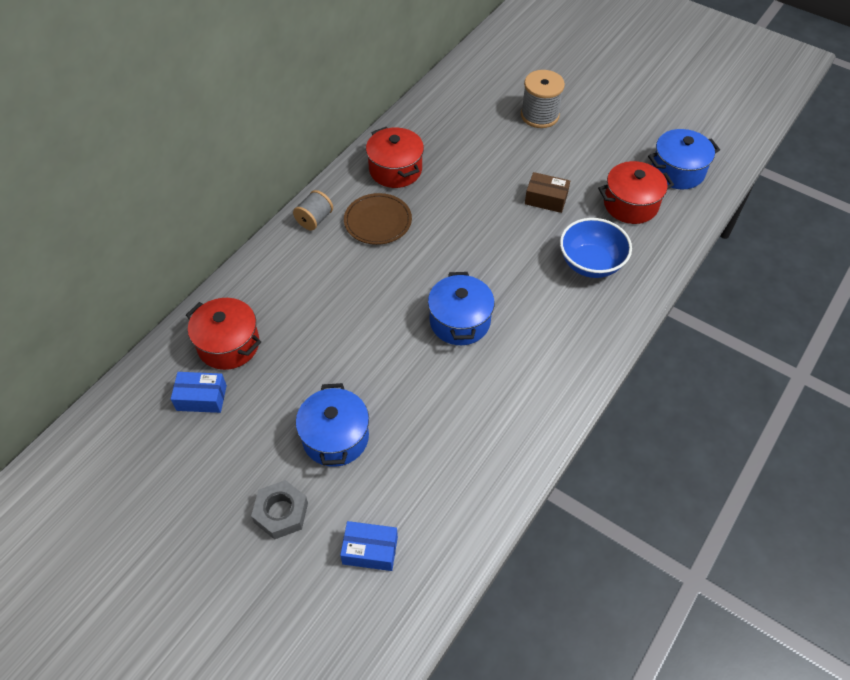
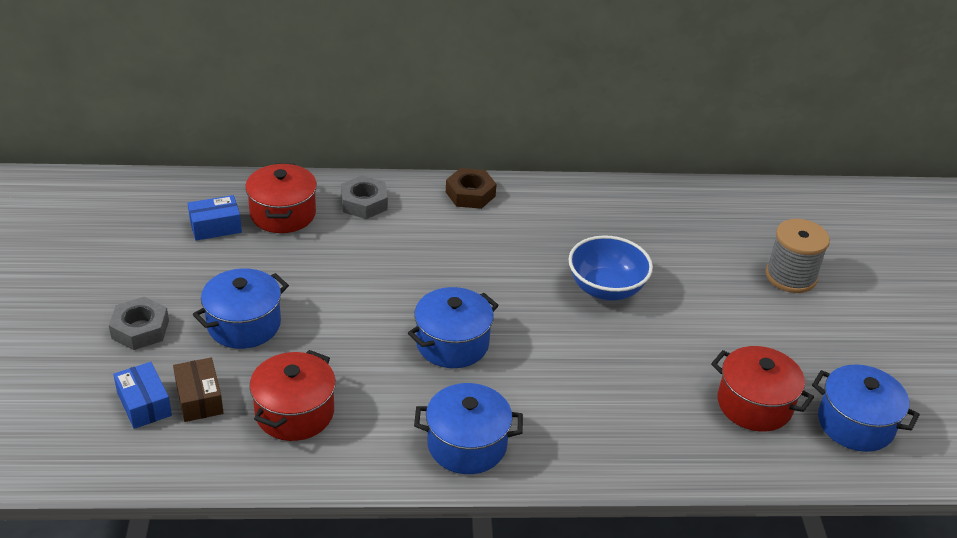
camera: 50 degrees right, 15 degrees down
blue box [171,372,227,413] -> blue box turned 75 degrees counterclockwise [188,195,242,241]
grey spool [293,190,333,230] -> brown nut [446,168,497,209]
brown plate [344,193,412,245] -> none
red pot [366,127,424,188] -> red pot moved to [249,350,336,441]
brown box [525,172,570,213] -> brown box moved to [173,357,224,422]
blue bowl [560,218,632,278] -> blue bowl moved to [569,235,653,301]
none -> grey nut [341,175,388,219]
none -> blue pot [414,383,523,474]

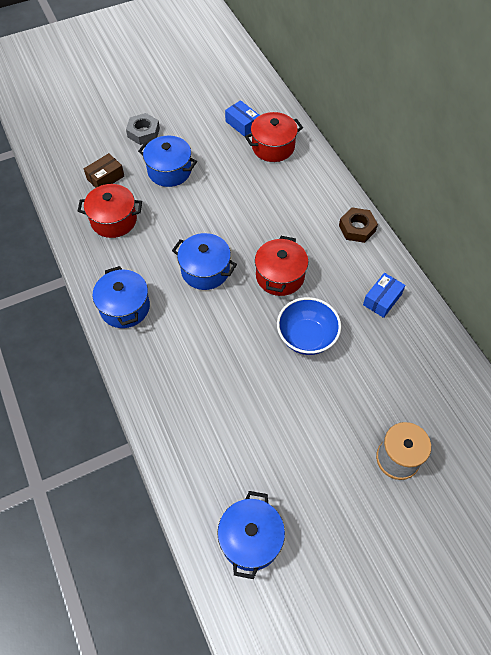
camera: 70 degrees right, 20 degrees up
blue box [113,362,172,429] -> blue box moved to [363,273,406,318]
grey nut [341,175,388,219] -> none
red pot [711,346,814,432] -> red pot moved to [255,236,308,296]

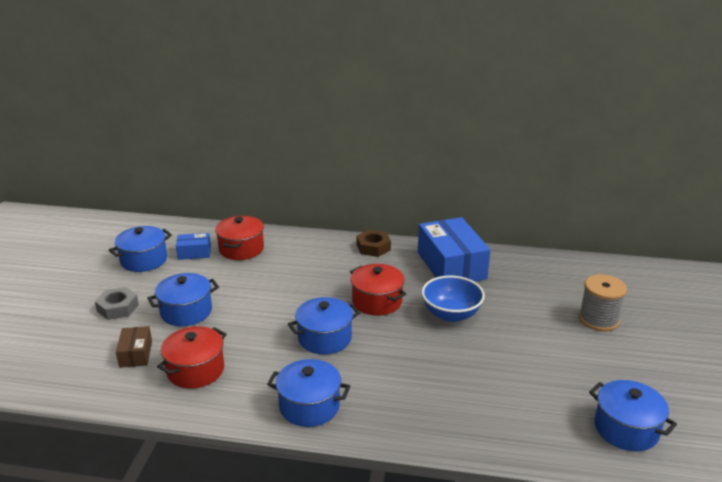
camera: 55 degrees left, 30 degrees down
blue box [363,273,406,318] -> blue box [418,217,491,282], size x2.08
none -> blue pot [109,226,172,272]

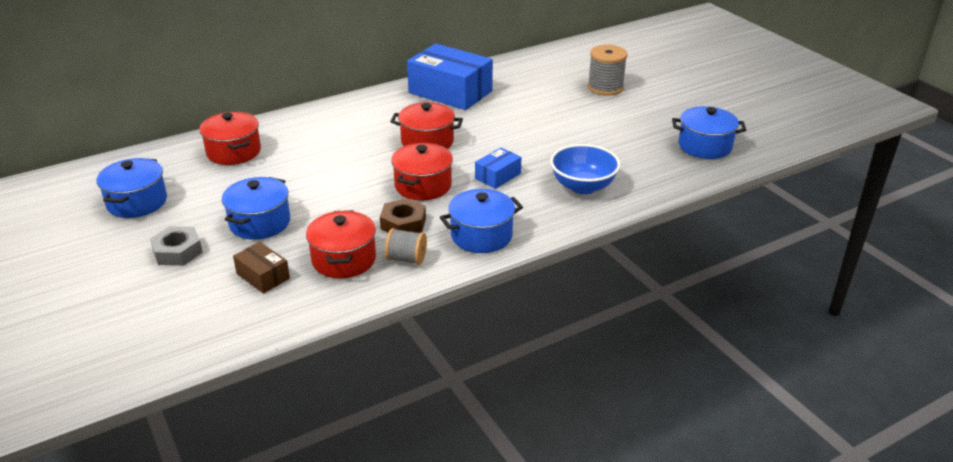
camera: 40 degrees left, 5 degrees up
blue box [176,233,211,260] -> blue box moved to [475,148,521,189]
blue pot [288,297,360,354] -> red pot [391,143,453,201]
brown nut [357,230,391,257] -> brown nut moved to [380,198,426,233]
blue bowl [421,276,485,322] -> blue bowl moved to [550,144,620,194]
none -> grey spool [385,228,427,265]

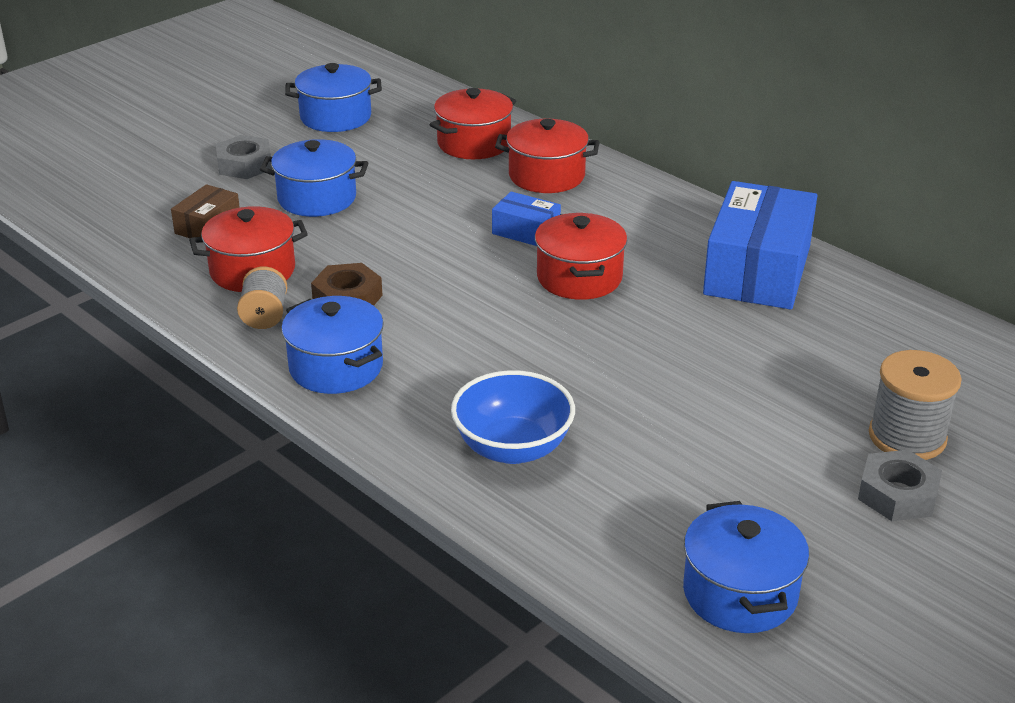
camera: 75 degrees right, 0 degrees up
red pot [391,143,453,201] -> red pot moved to [495,119,600,193]
blue box [475,148,521,189] -> blue box moved to [492,192,561,246]
none -> grey nut [858,450,942,521]

